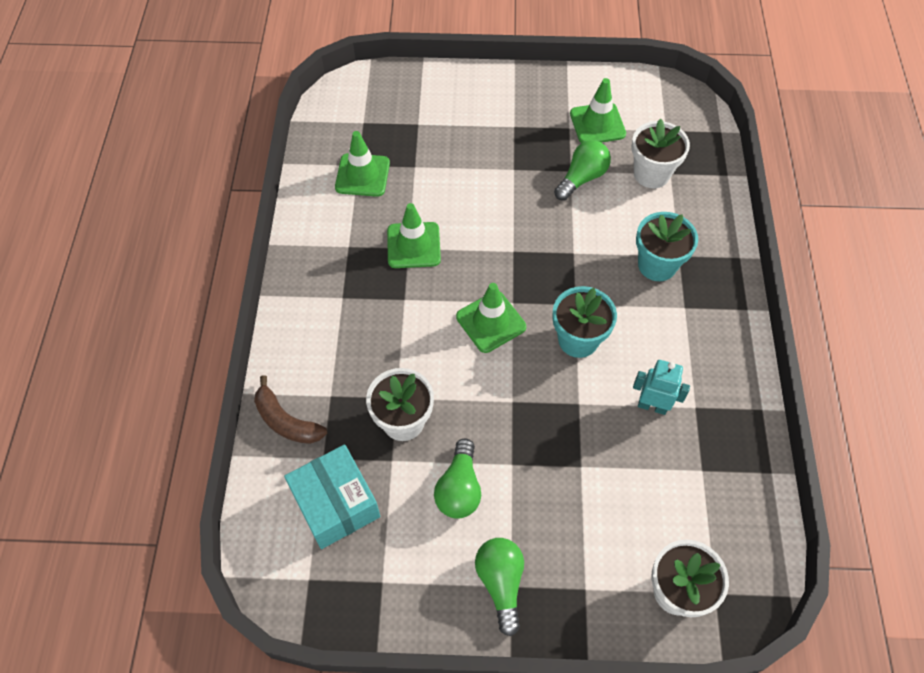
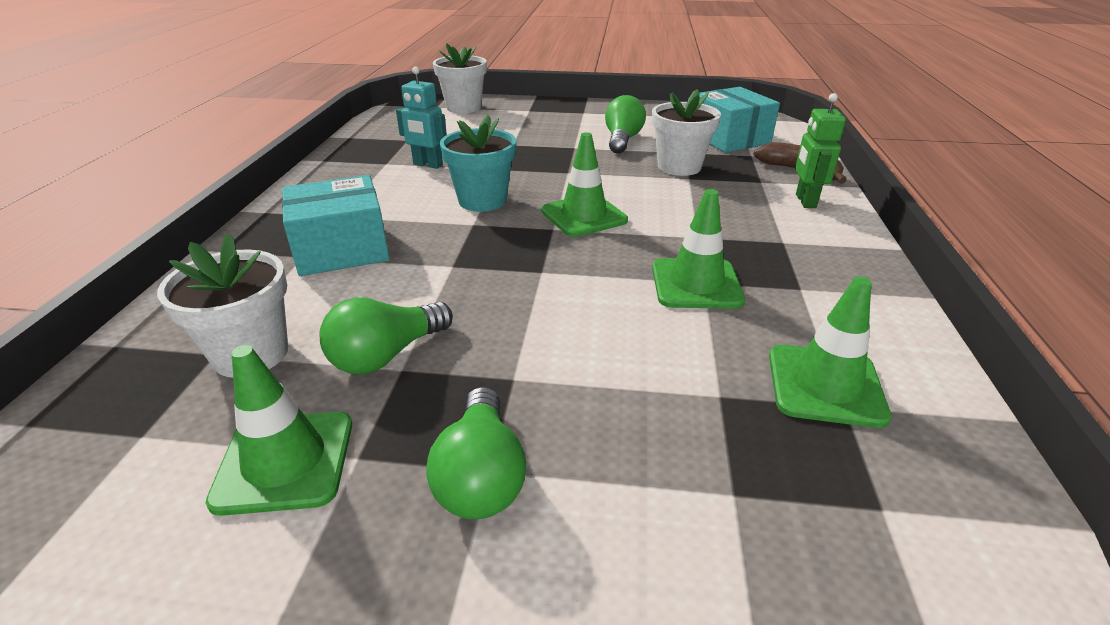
camera: 175 degrees left, 25 degrees down
green light bulb [475,538,524,636] -> green light bulb moved to [426,387,526,519]
turquoise flower pot [636,212,698,281] -> turquoise box [282,175,390,276]
none -> green robot [795,93,846,208]

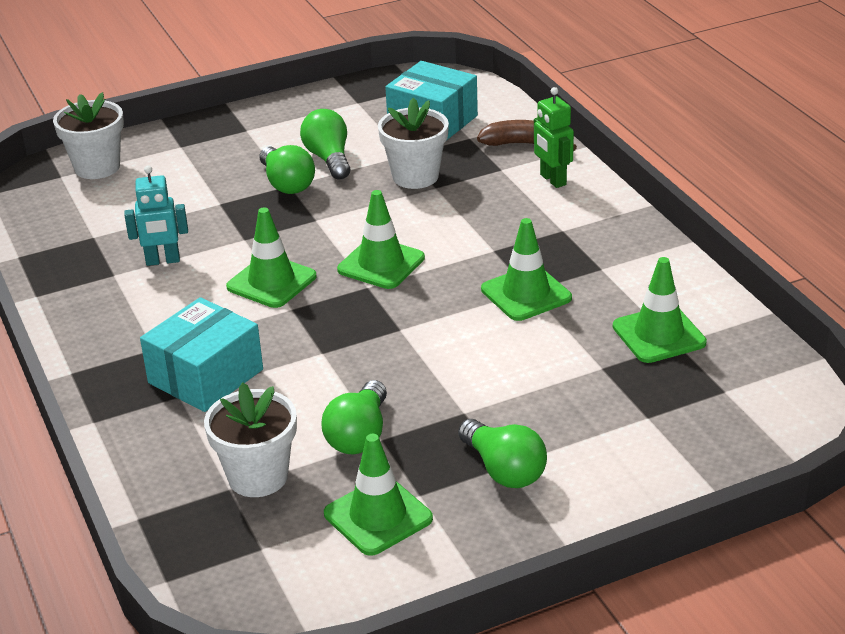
camera: 30 degrees left, 0 degrees up
turquoise flower pot [440,115,516,212] -> green traffic cone [226,207,316,308]
none -> green light bulb [260,145,315,194]

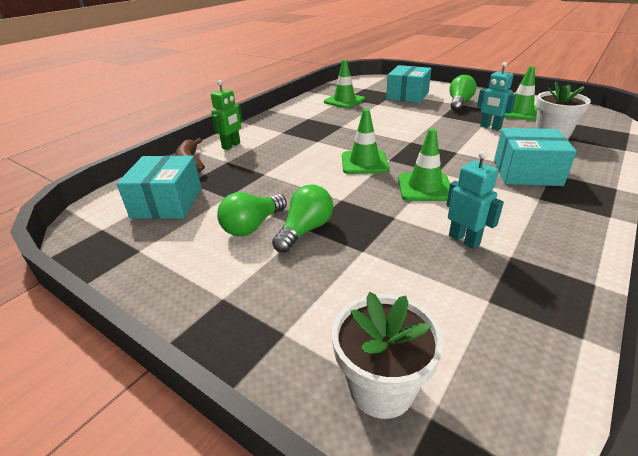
camera: 120 degrees left, 0 degrees up
green light bulb [322,380,387,454] -> turquoise robot [477,62,516,131]
white flower pot [378,97,449,189] -> none
green traffic cone [481,218,572,321] -> none
none -> turquoise box [386,65,432,103]

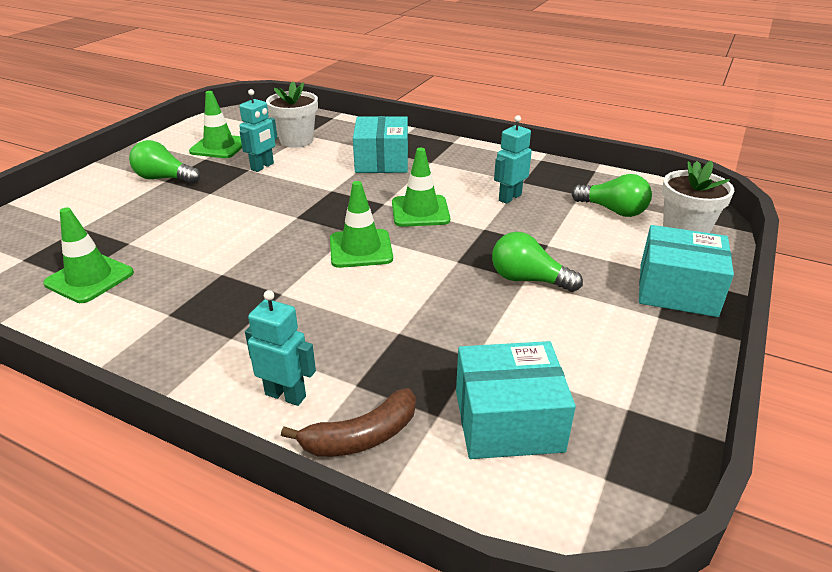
camera: 100 degrees left, 0 degrees up
green robot [211,80,243,150] -> turquoise robot [245,290,316,406]
green light bulb [217,192,287,236] -> green light bulb moved to [572,174,652,217]
turquoise box [386,65,432,103] -> turquoise box moved to [639,225,734,317]

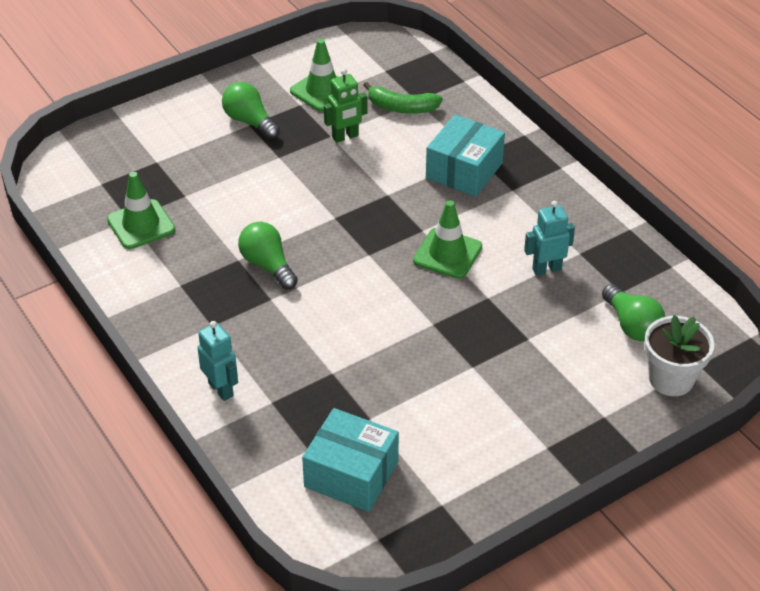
camera: 30 degrees right, 10 degrees up
turquoise robot [239,89,277,172] -> green robot [324,69,367,143]
white flower pot [266,81,318,148] -> green banana [363,82,443,114]
brown banana [281,388,416,457] -> none
green traffic cone [330,181,393,268] -> none
green light bulb [492,232,583,292] -> green light bulb moved to [238,222,298,290]
turquoise box [639,225,734,317] -> none

